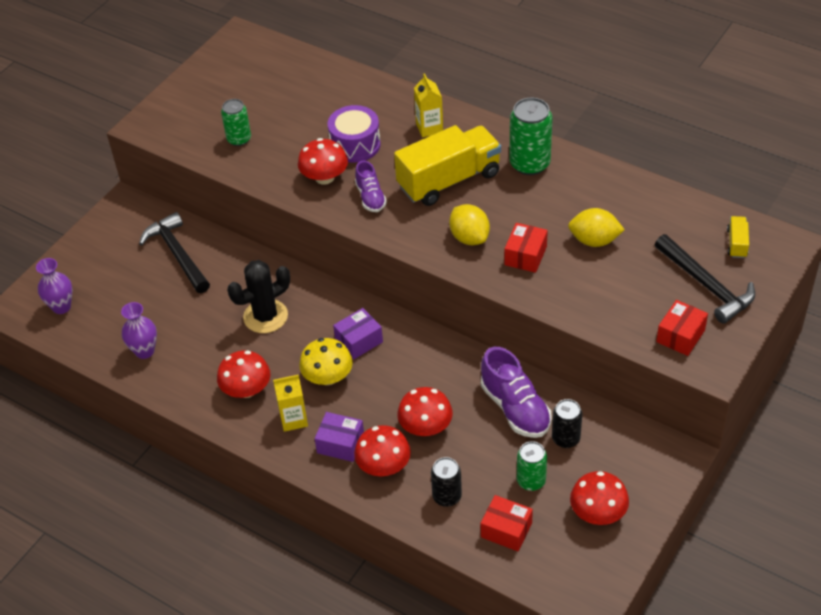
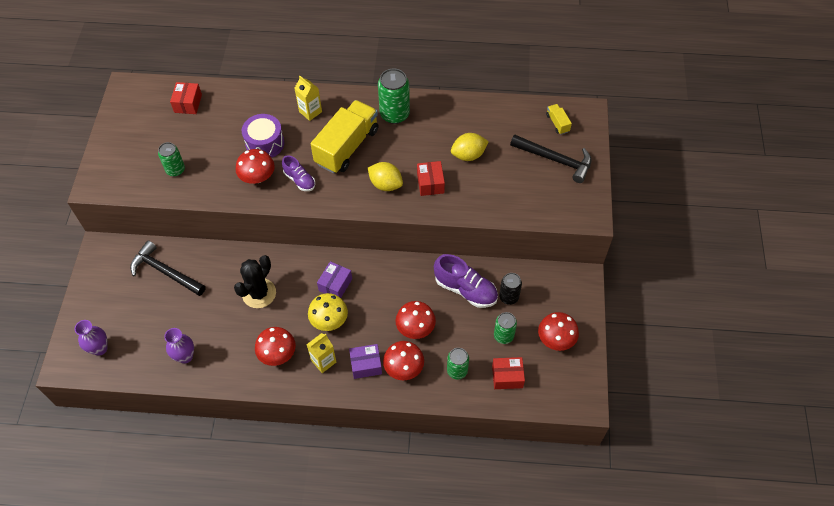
camera: 30 degrees left, 10 degrees up
black can [431,457,462,507] -> green can [447,348,469,379]
red box [656,300,708,356] -> red box moved to [170,82,202,114]

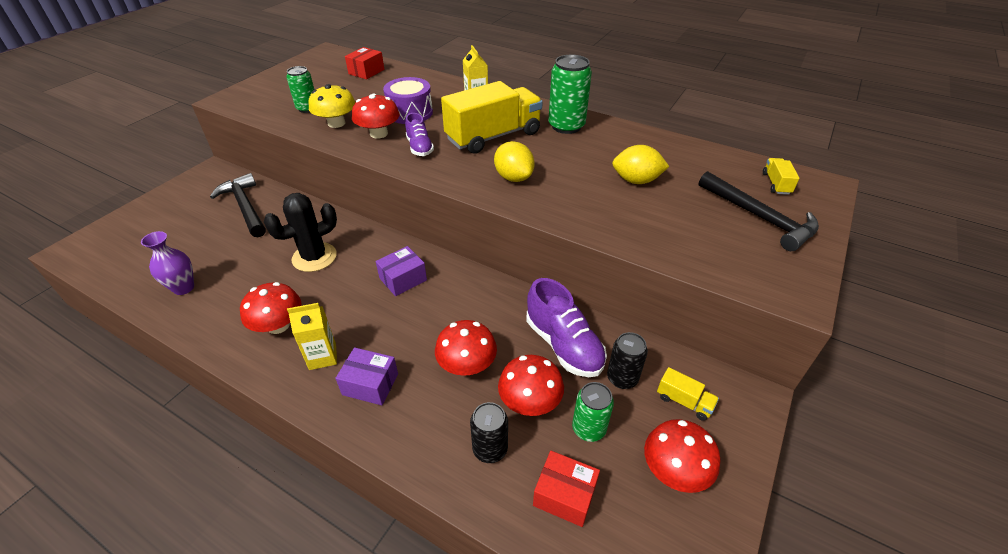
camera: 25 degrees right, 15 degrees down
purple vase [75,320,108,356] -> none
yellow mushroom [308,293,348,331] -> yellow mushroom moved to [309,84,356,128]
red mushroom [383,341,424,380] -> red mushroom moved to [498,355,564,416]
red box [417,161,445,196] -> none
green can [447,348,469,379] -> black can [470,402,508,463]
none -> yellow truck [657,367,719,421]

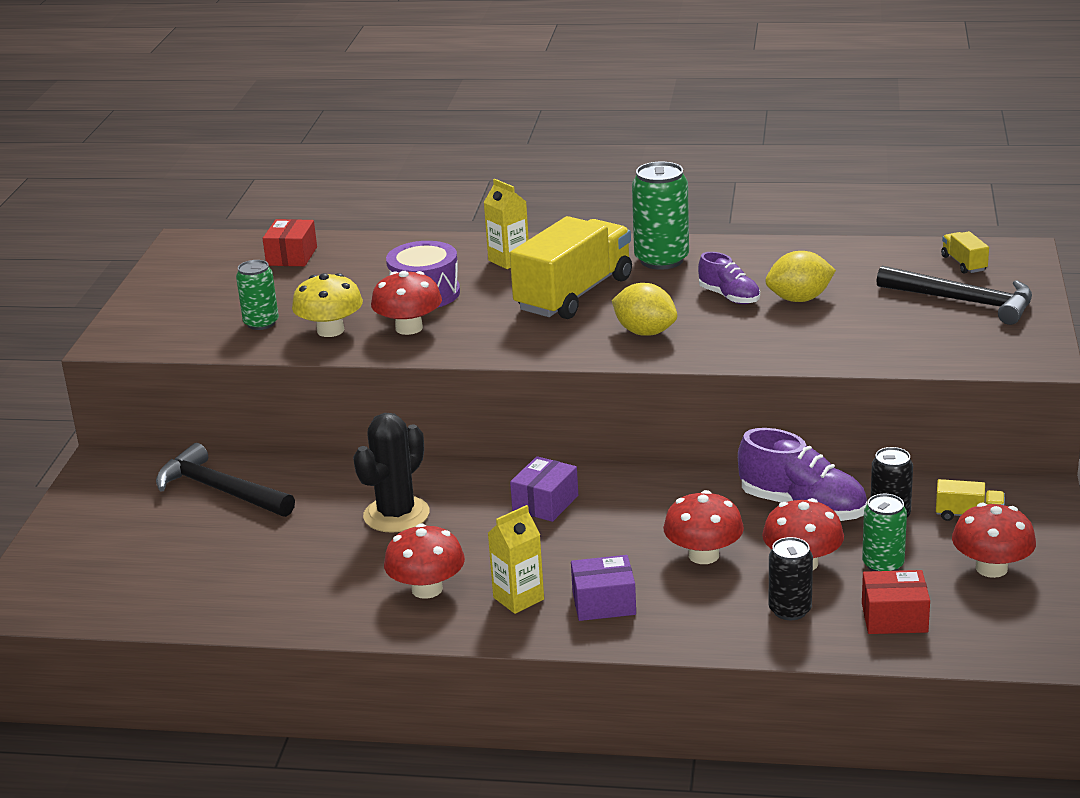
camera: 20 degrees left, 15 degrees down
purple vase [141,231,194,295] -> none
purple shoe [405,113,434,156] -> purple shoe moved to [698,252,760,304]

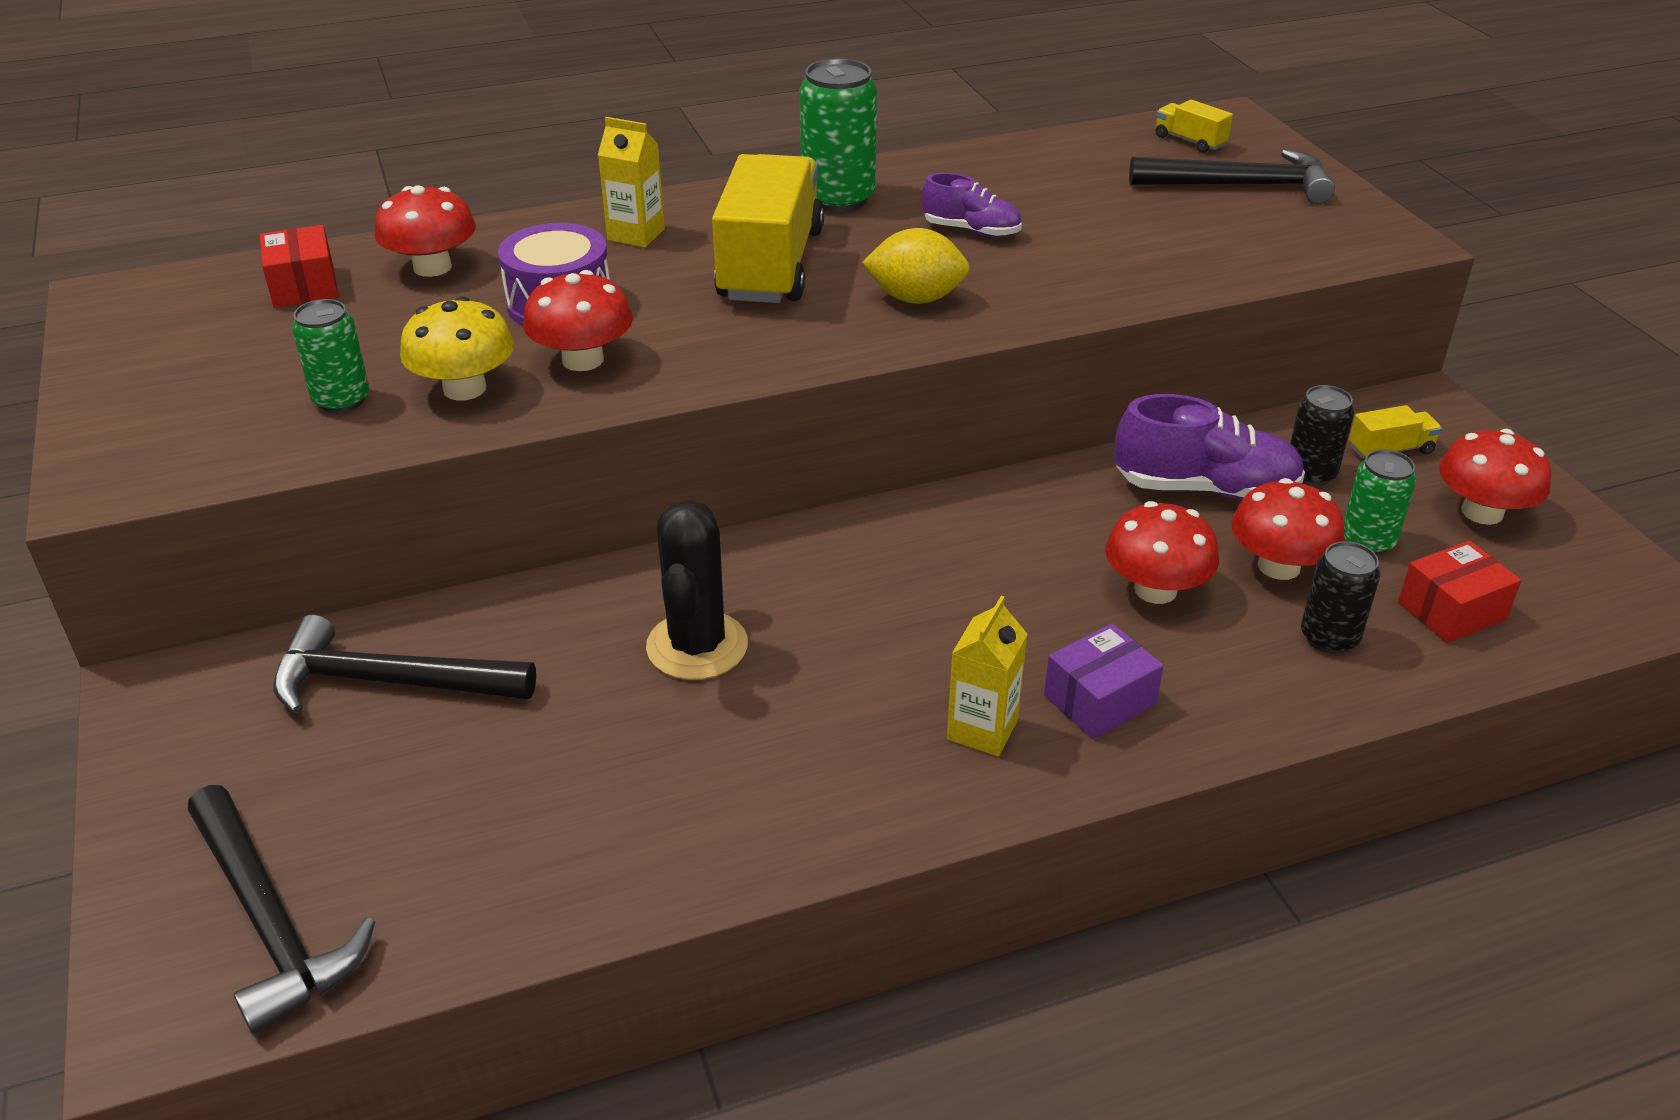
camera: 30 degrees left, 10 degrees up
red mushroom [384,523,465,599] -> red mushroom moved to [374,185,476,277]
purple box [510,456,578,522] -> none
yellow lemon [765,251,836,302] -> none
none -> black hammer [188,785,375,1034]

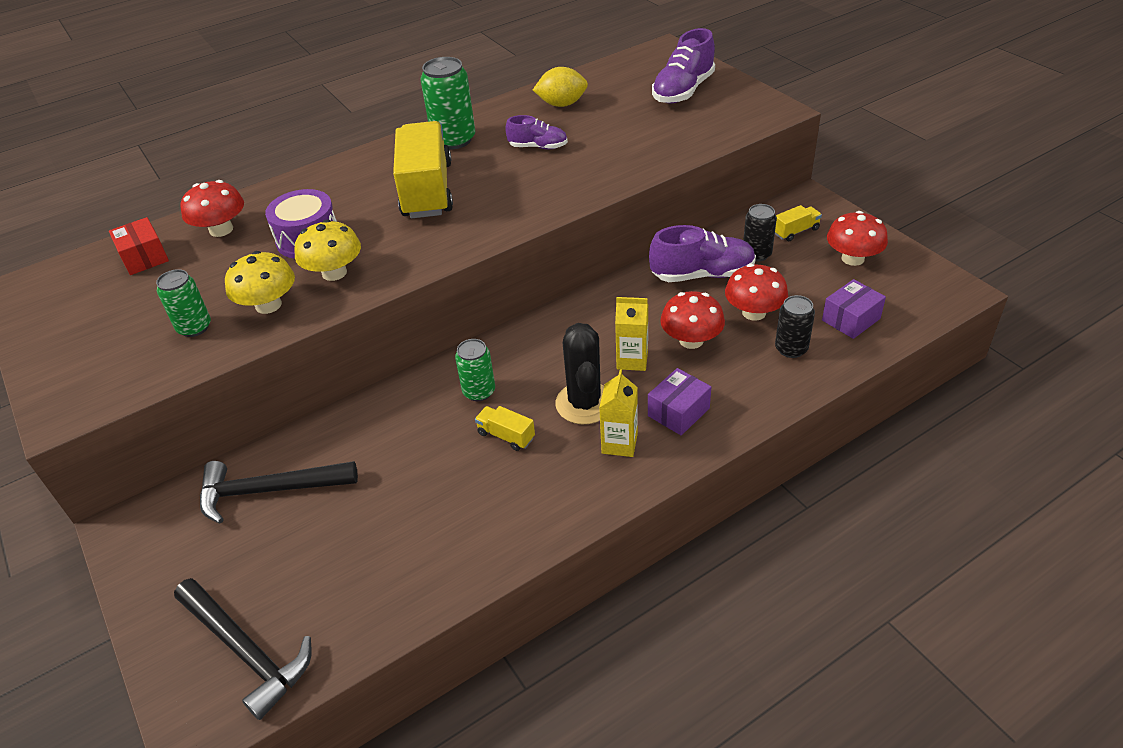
camera: 10 degrees left, 5 degrees up
red mushroom [523,270,633,371] -> yellow mushroom [294,219,361,281]
yellow carton [598,117,665,247] -> yellow carton moved to [615,297,648,371]
black cactus [646,500,748,680] -> black cactus moved to [555,323,604,424]
yellow lemon [862,228,970,304] -> yellow lemon moved to [533,67,588,107]
black hammer [1129,149,1335,204] -> purple shoe [652,28,715,104]
yellow truck [1156,100,1233,153] -> yellow truck moved to [475,406,535,451]
green can [1343,449,1416,555] -> green can moved to [455,339,495,401]
red box [1398,540,1521,643] -> purple box [822,279,886,339]

